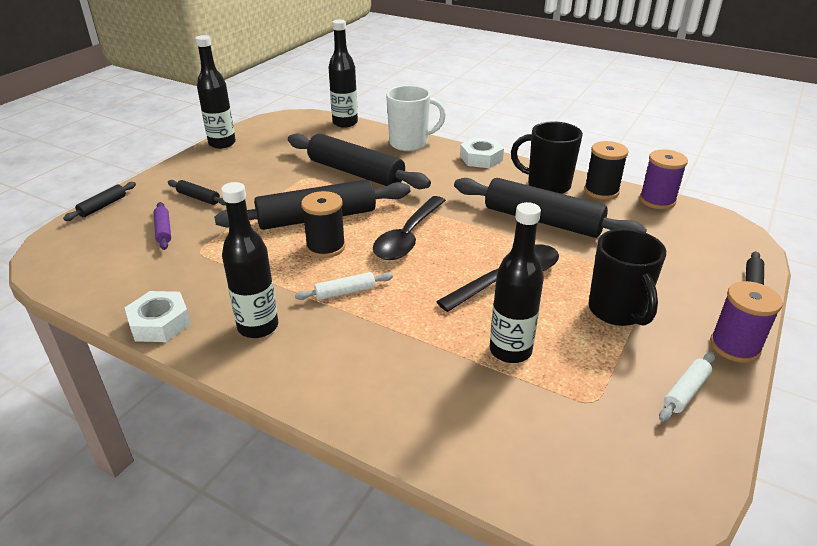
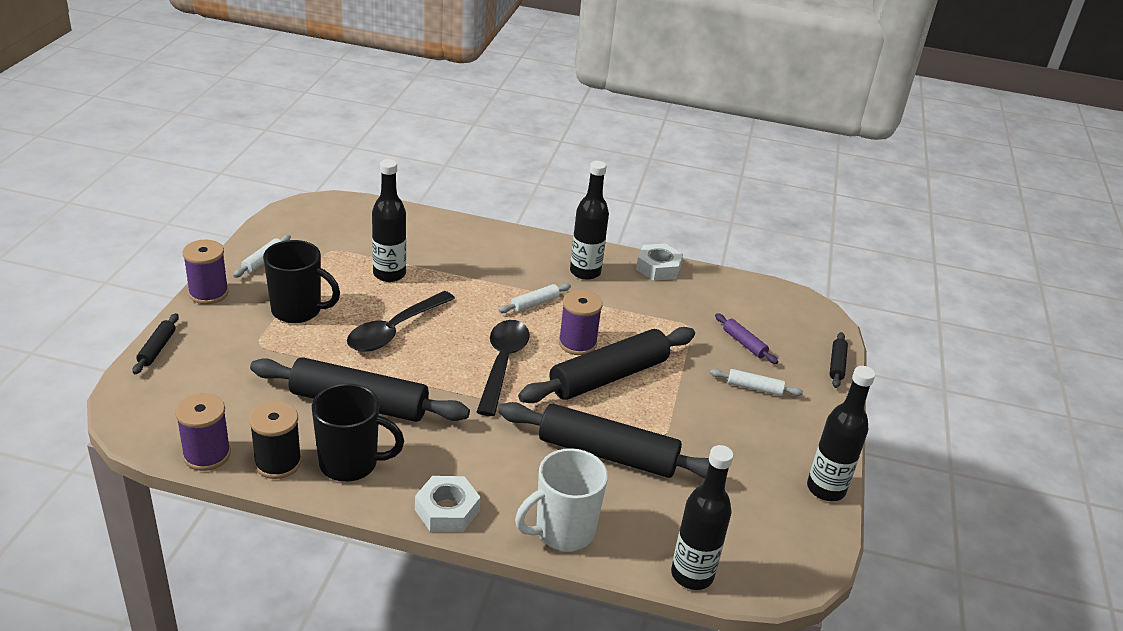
camera: 160 degrees right, 0 degrees up
black rolling pin [168,180,226,205] -> white rolling pin [710,369,803,396]
black spool [301,191,346,258] -> purple spool [559,290,603,355]
black mug [588,229,666,326] -> black mug turned 135 degrees clockwise [263,240,340,323]

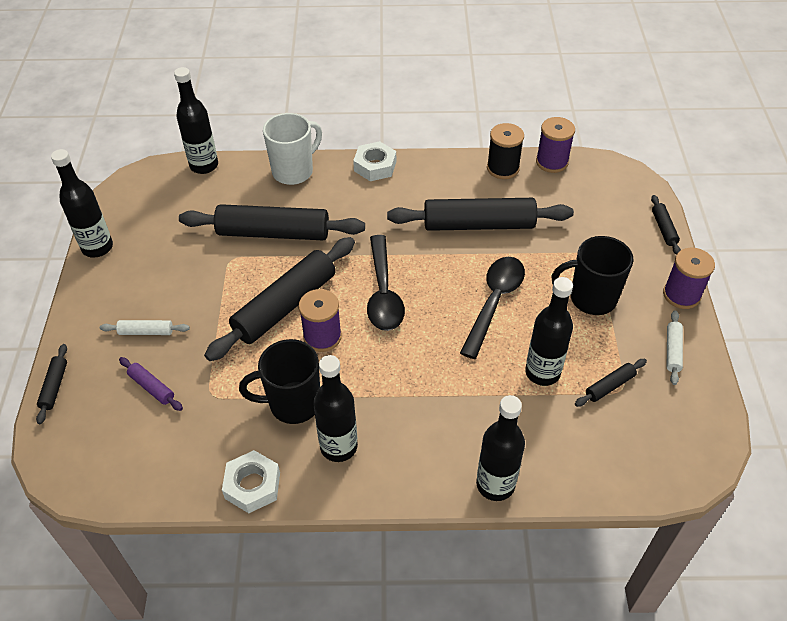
camera: 170 degrees right, 15 degrees up
black mug [312,383,404,482] -> black mug moved to [239,339,320,424]
white rolling pin [499,283,571,313] -> none
none -> black bottle [476,395,525,501]
none -> black rolling pin [575,359,647,407]

